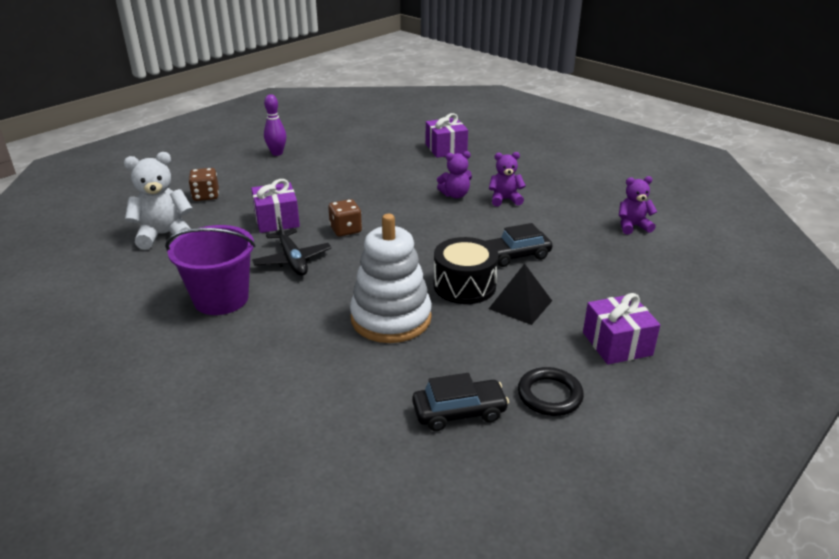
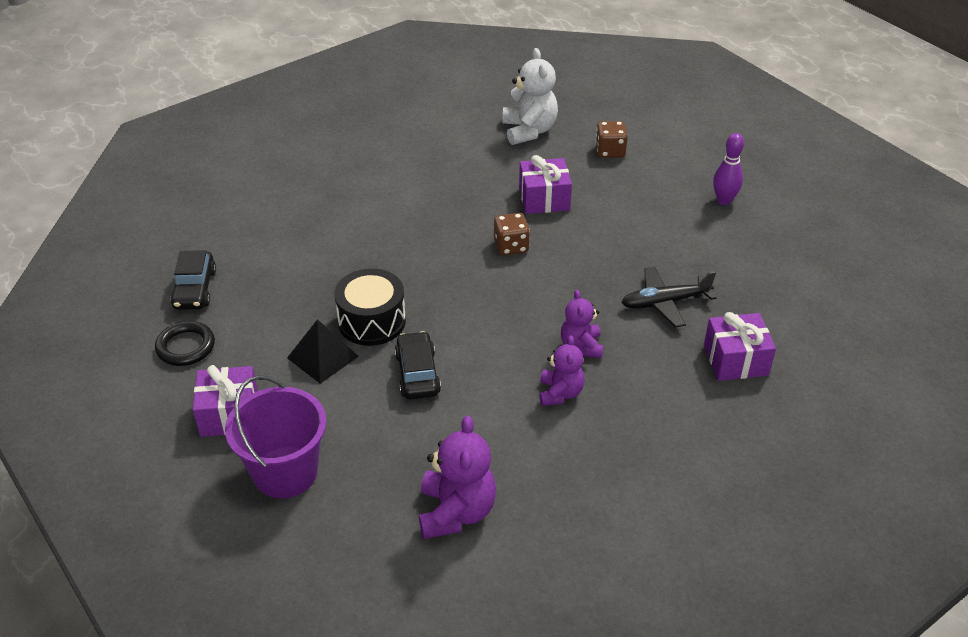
camera: 100 degrees right, 10 degrees up
purple bucket [165,225,256,315] -> purple bucket moved to [225,375,327,498]
black plane [252,217,331,276] -> black plane moved to [621,267,716,328]
white stacking toy [350,214,432,343] -> none
purple teddy bear [619,176,657,235] -> purple teddy bear [419,415,496,539], size x1.57

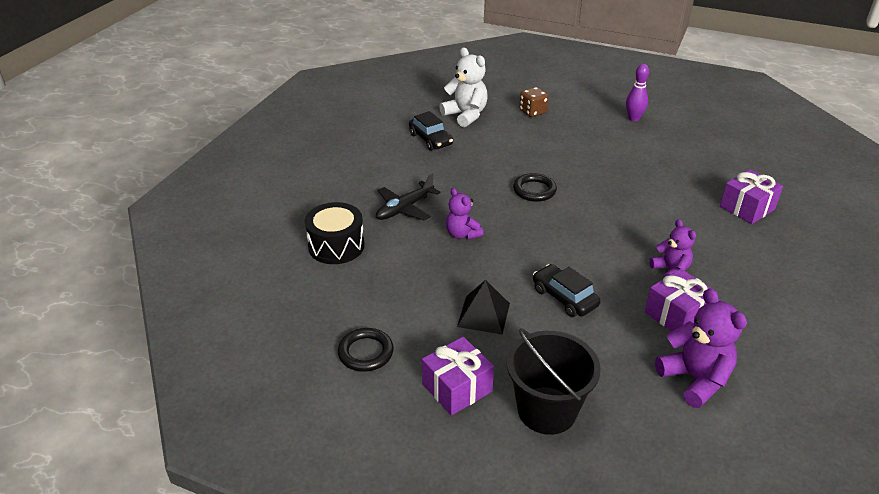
camera: 30 degrees left, 5 degrees down
black car [170,250,216,309] -> black car moved to [409,111,453,151]
purple bucket [225,375,327,498] -> black bucket [507,328,601,435]
black drum [334,268,406,346] -> black drum moved to [305,202,365,264]
brown dice [494,213,530,255] -> black ring [513,173,557,202]
purple gift [519,155,572,214] -> purple gift moved to [645,269,717,332]
purple teddy bear [561,290,603,358] -> purple teddy bear moved to [446,188,483,240]
black plane [621,267,716,328] -> black plane moved to [376,173,441,221]

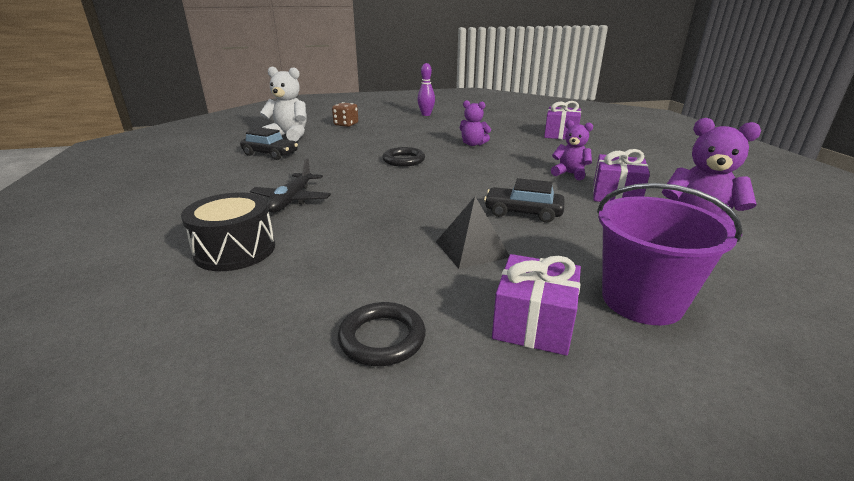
camera: 35 degrees left, 10 degrees down
purple teddy bear [446,188,483,240] -> purple teddy bear moved to [460,100,491,146]
black bucket [507,328,601,435] -> purple bucket [597,183,743,325]

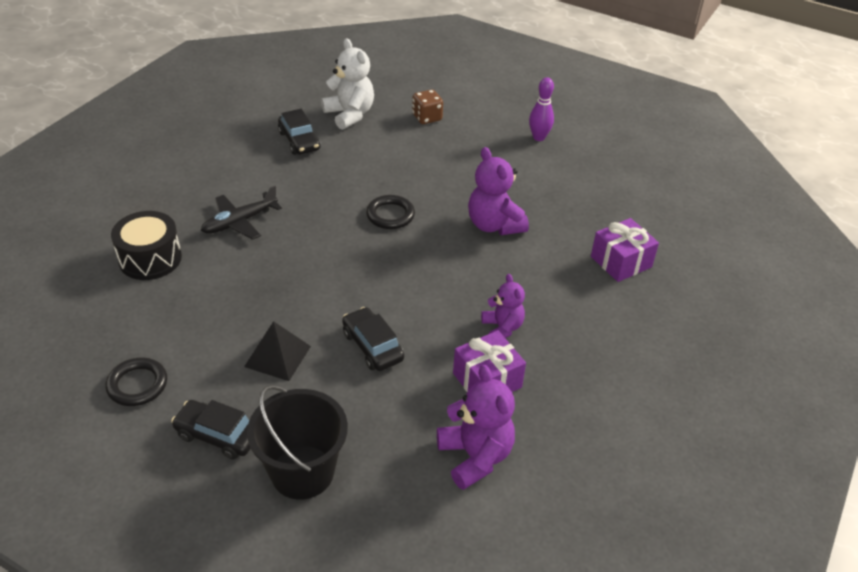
camera: 40 degrees right, 15 degrees up
purple teddy bear [460,100,491,146] -> purple teddy bear [468,147,529,235], size x1.57
purple gift [492,254,581,356] -> black car [171,400,251,459]
purple bucket [597,183,743,325] -> black bucket [247,385,348,499]

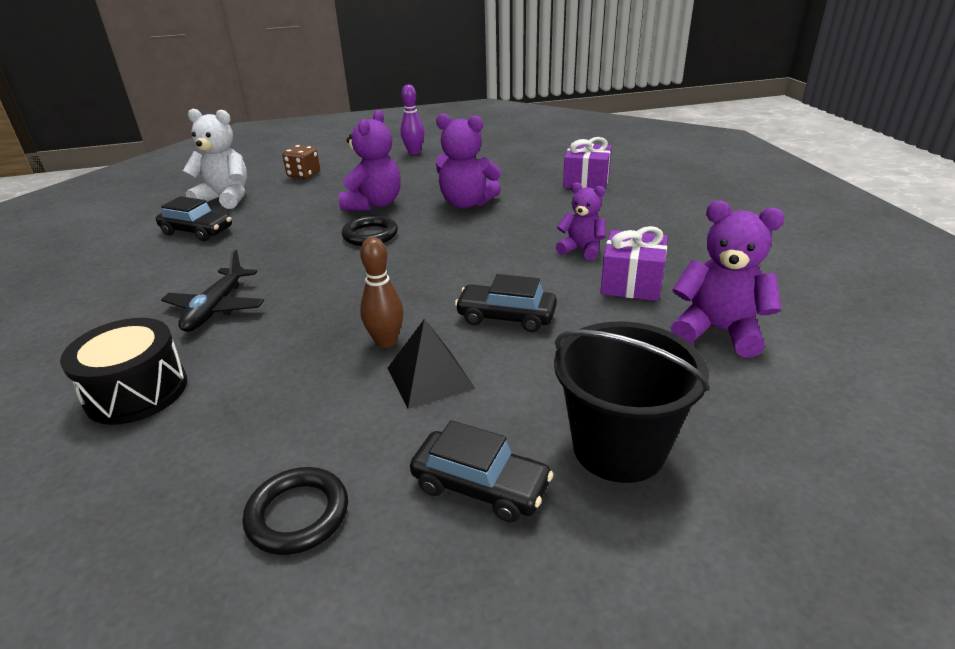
camera: 40 degrees left, 10 degrees down
black car [171,400,251,459] -> black car turned 135 degrees counterclockwise [410,420,554,523]
none -> purple teddy bear [339,110,401,211]
none -> brown bowling pin [360,237,404,348]

